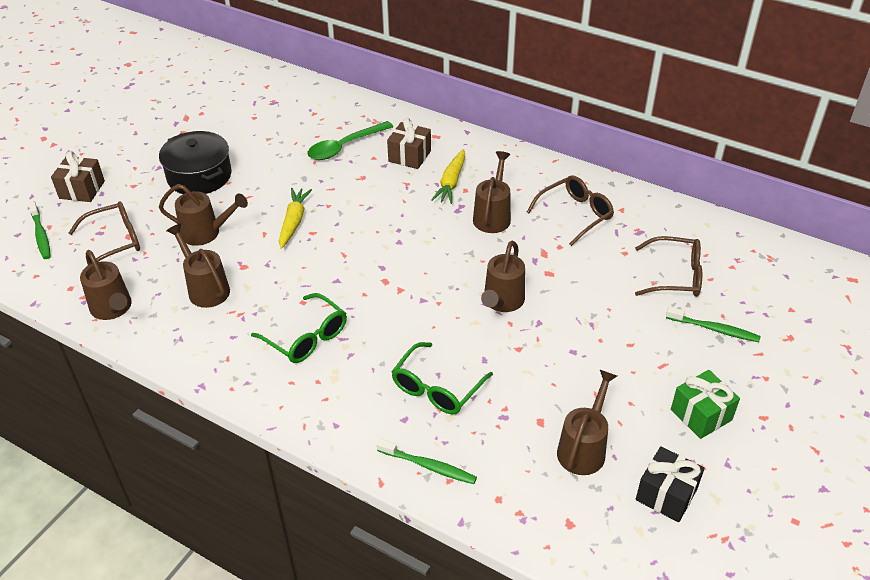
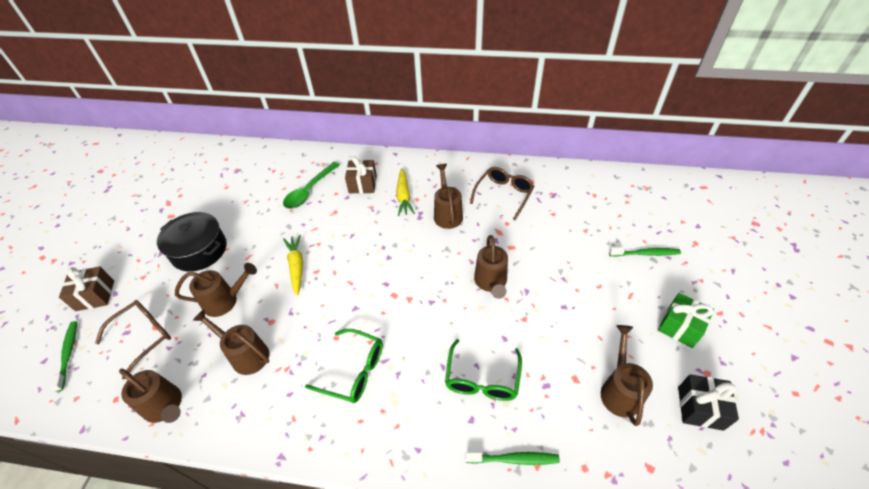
camera: 20 degrees left, 5 degrees up
green toothbrush [28,202,51,259] -> green toothbrush turned 150 degrees counterclockwise [51,321,77,392]
brown glasses [635,236,702,297] -> none

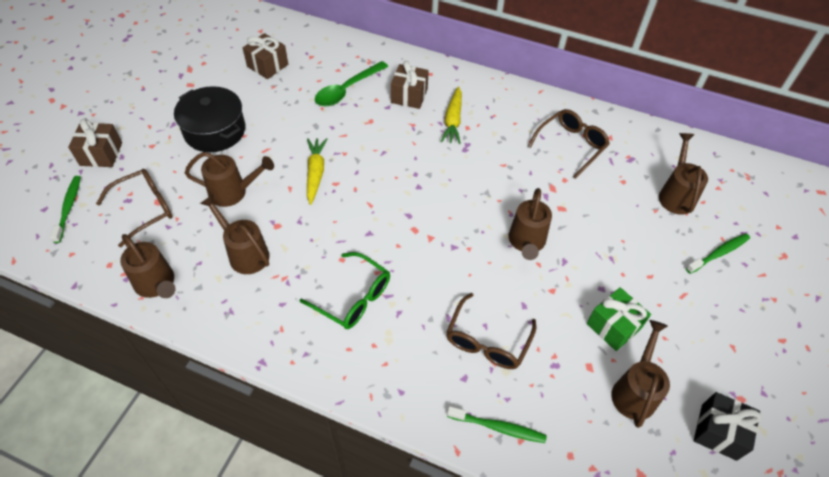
camera: 10 degrees right, 5 degrees up
brown watering can [434,164,463,229] -> brown watering can moved to [659,133,708,215]
green glasses [445,339,522,401] -> brown glasses [446,293,536,369]
green toothbrush [609,247,681,256] -> green toothbrush turned 45 degrees counterclockwise [686,233,750,274]
green gift [658,293,714,348] -> green gift moved to [587,287,651,351]
none -> brown gift [243,33,288,79]

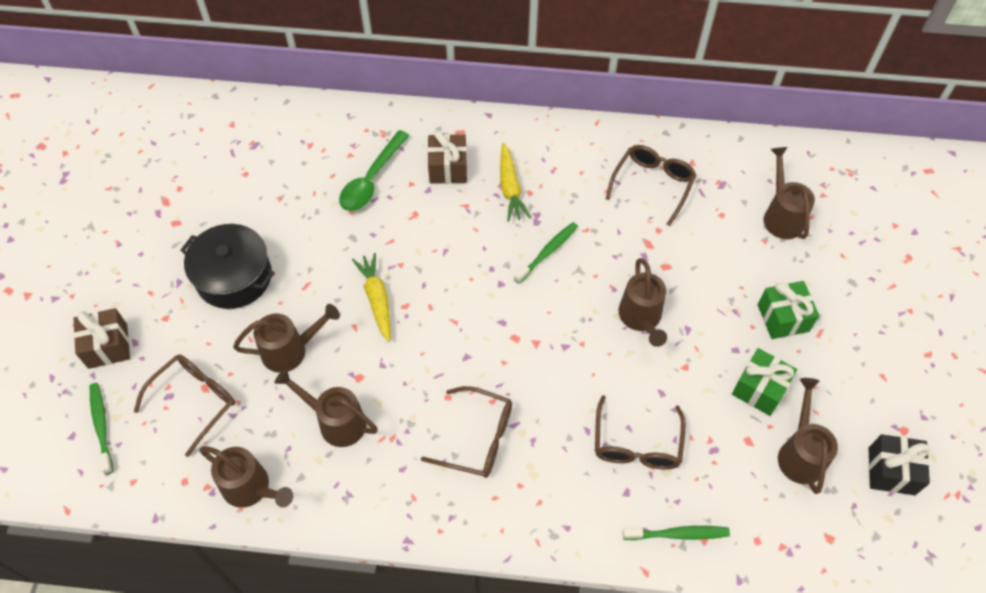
camera: 15 degrees left, 5 degrees up
brown gift [243,33,288,79] -> none
green glasses [300,252,390,329] -> brown glasses [421,386,512,478]
green toothbrush [686,233,750,274] -> green toothbrush moved to [514,222,578,284]
none -> green gift [758,281,819,339]

